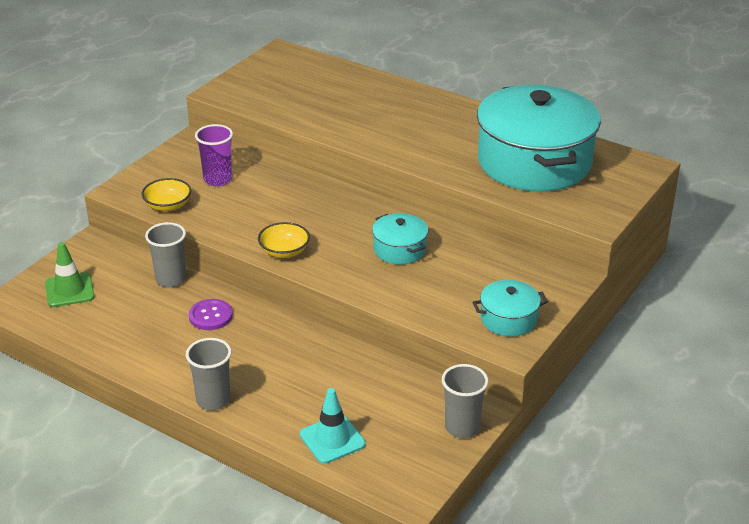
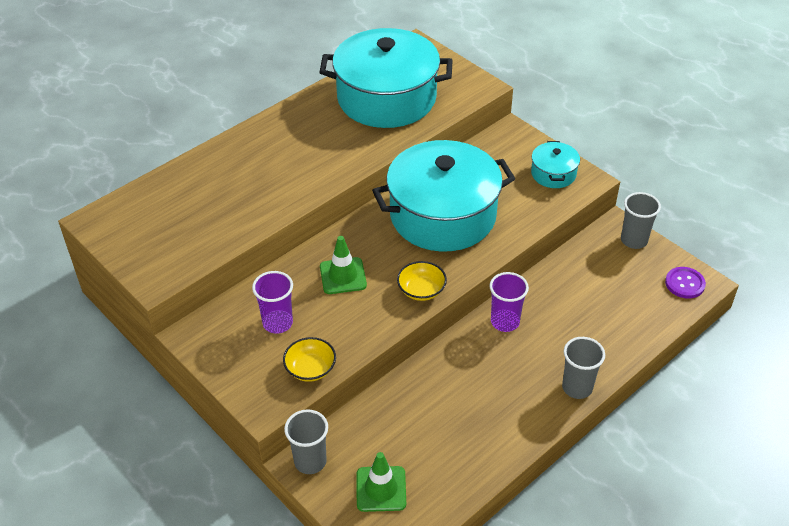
camera: 75 degrees left, 10 degrees up
grey cup [145,222,186,288] -> grey cup moved to [284,409,328,474]
purple button [189,299,233,330] -> purple button moved to [665,267,706,299]
turquoise traffic cone [300,388,366,464] -> none
turquoise pot [372,213,428,265] -> turquoise pot [372,140,515,252], size x2.26
none -> green traffic cone [320,236,367,294]
none -> purple cup [489,272,529,332]

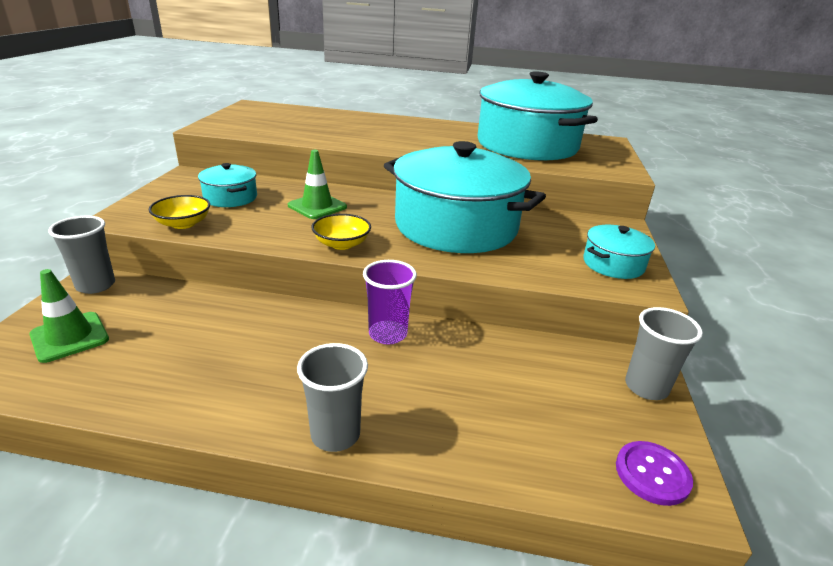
camera: 50 degrees right, 15 degrees down
purple cup [252,271,293,334] -> turquoise pot [198,163,257,207]

